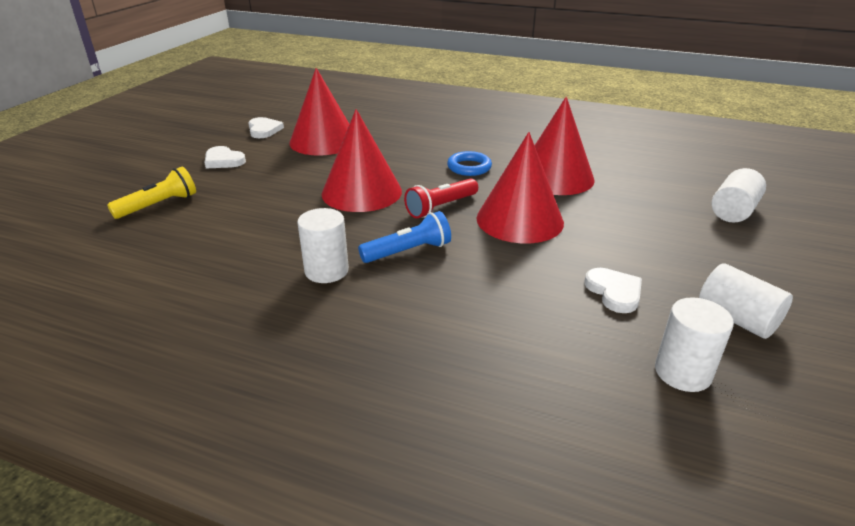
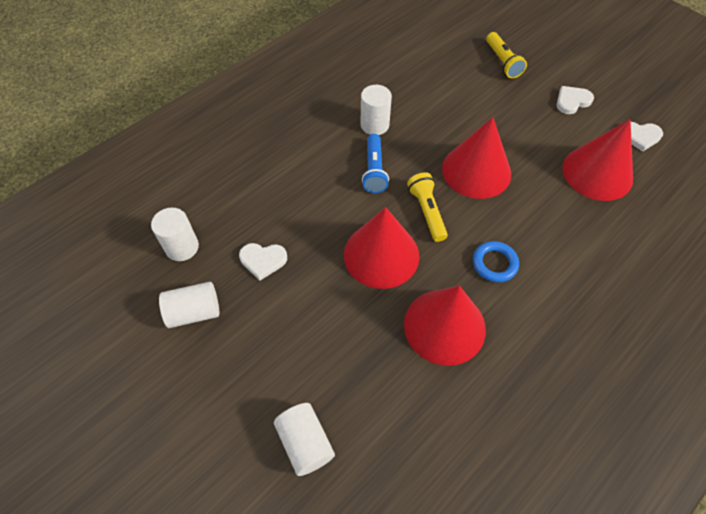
camera: 115 degrees right, 25 degrees up
red flashlight [404,178,478,218] -> yellow flashlight [407,172,448,242]

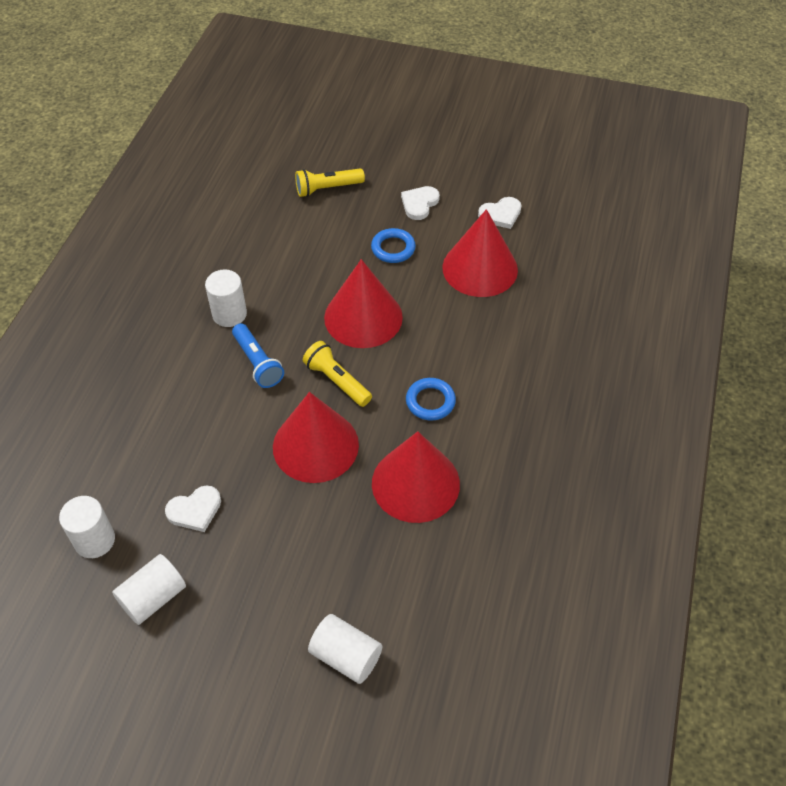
camera: 30 degrees left, 5 degrees down
yellow flashlight [486,32,527,78] -> yellow flashlight turned 120 degrees clockwise [295,168,365,197]
none -> blue ring [371,228,416,263]

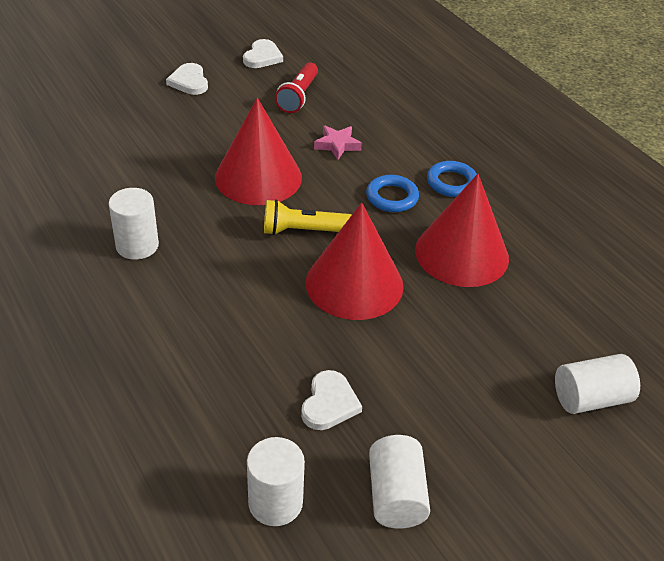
camera: 50 degrees left, 10 degrees down
blue flashlight [232,323,284,388] -> none
yellow flashlight [295,168,365,197] -> none
blue ring [371,228,416,263] -> blue ring moved to [427,161,477,197]
red cone [442,209,518,297] -> red flashlight [275,62,318,113]
none -> pink star [314,125,362,160]

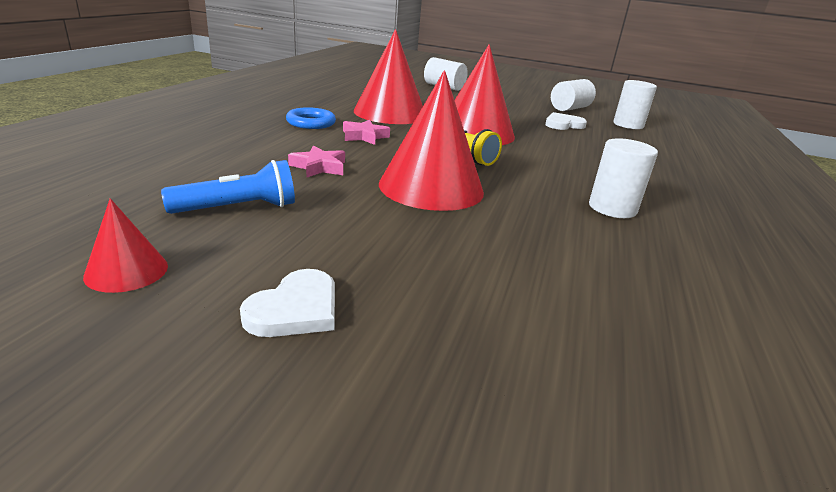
camera: 130 degrees left, 15 degrees down
white heart [243,39,283,68] -> red cone [83,198,168,293]
red flashlight [275,62,318,113] -> blue flashlight [161,160,295,214]
blue ring [366,175,419,212] -> pink star [343,120,390,145]

